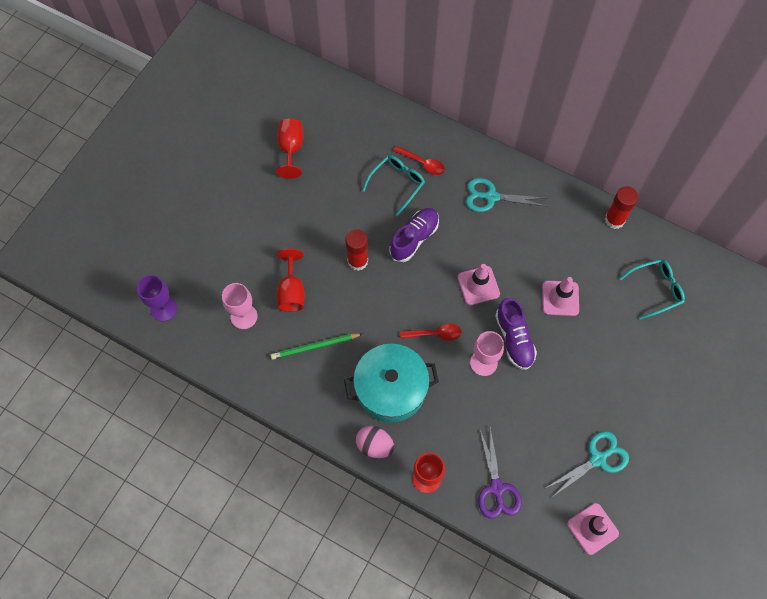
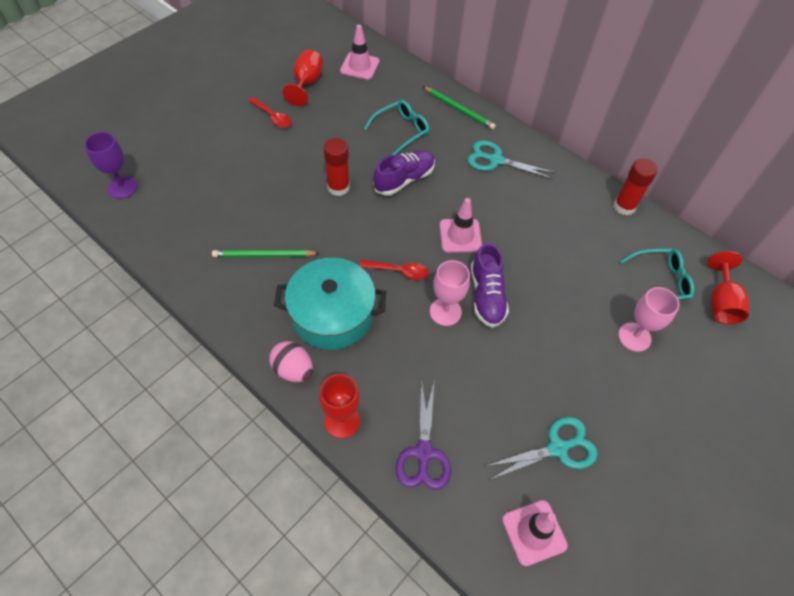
camera: 10 degrees right, 10 degrees down
pink goblet [222,283,257,329] -> pink goblet moved to [618,287,679,352]
red goblet [276,249,305,312] -> red goblet moved to [708,251,749,324]
red spoon [393,146,445,175] -> red spoon moved to [248,97,292,128]
pink traffic cone [542,277,579,316] -> pink traffic cone moved to [340,25,379,80]
none -> green pencil [423,86,496,129]

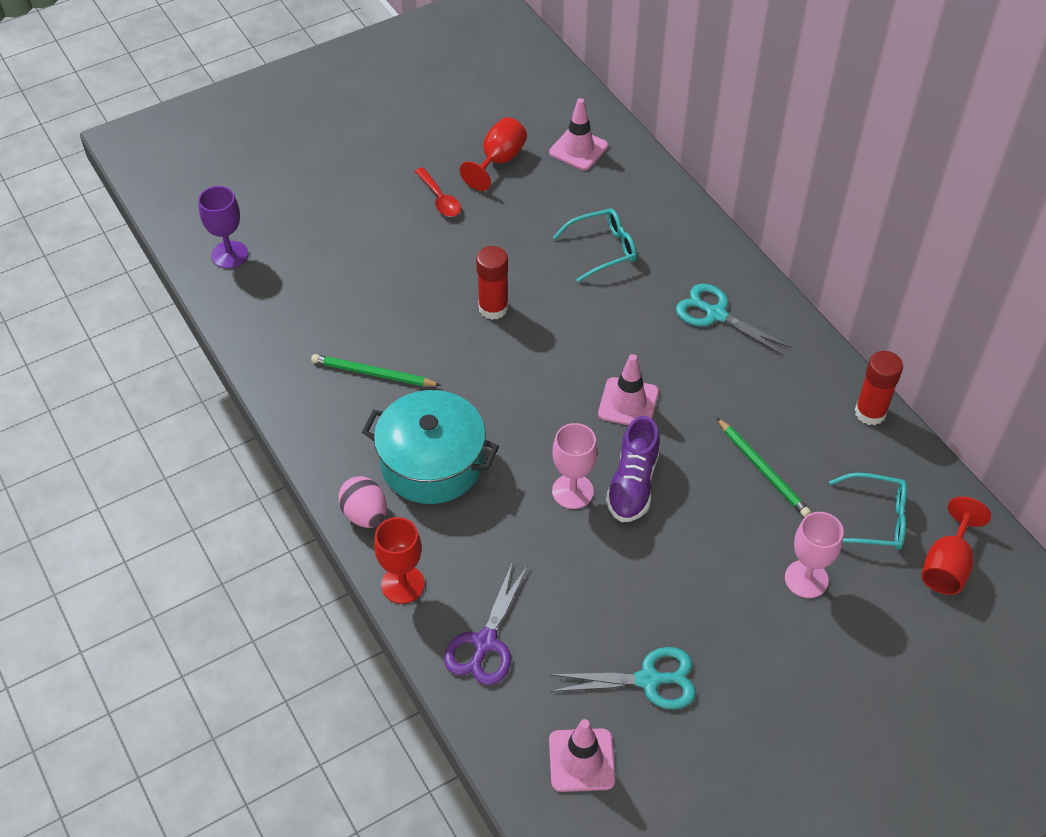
camera: 20 degrees right, 5 degrees down
red spoon [360,260,429,280] -> none
purple shoe [373,150,435,196] -> none
green pencil [423,86,496,129] -> green pencil moved to [717,418,811,517]

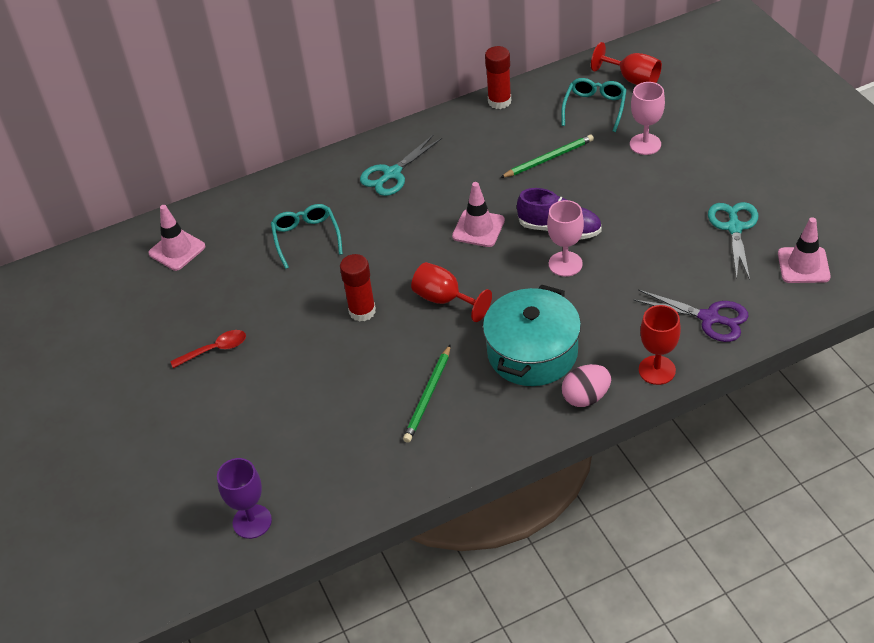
camera: 80 degrees left, 5 degrees down
red goblet [460,117,527,191] -> red goblet moved to [411,262,492,322]

